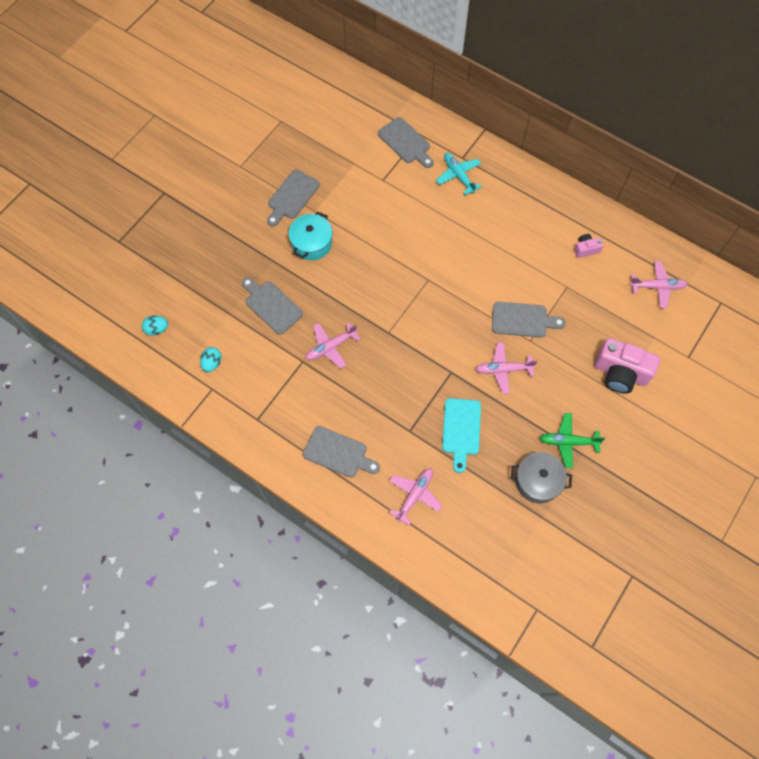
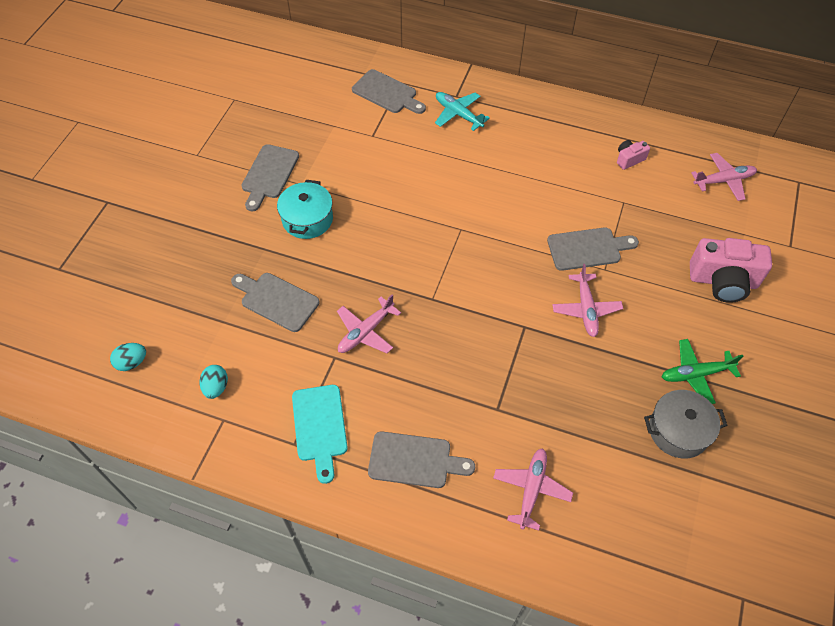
camera: 15 degrees left, 10 degrees down
turquoise cutting board [442,398,481,473] -> turquoise cutting board moved to [292,385,348,484]
pink plane [475,342,537,394] -> pink plane turned 75 degrees counterclockwise [552,264,623,337]

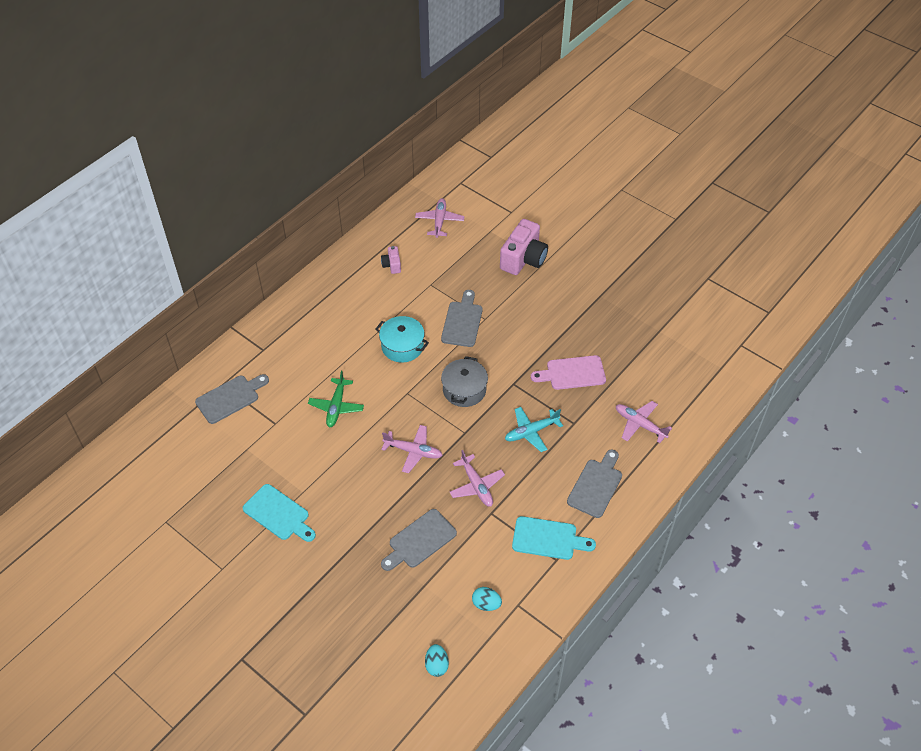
camera: 70 degrees left, 5 degrees down
grey cutting board [241,144,299,211] -> turquoise cutting board [243,484,316,542]
turquoise pot [277,180,333,239] -> turquoise pot moved to [375,316,429,363]
turquoise plane [435,92,490,131] -> turquoise plane moved to [505,407,563,452]
pink plane [552,264,623,337] -> pink plane moved to [381,425,443,473]
grey pot [644,390,727,458] -> grey pot moved to [441,356,488,407]
green plane [662,339,743,404] -> green plane moved to [308,371,364,427]
none -> pink cutting board [531,355,606,390]

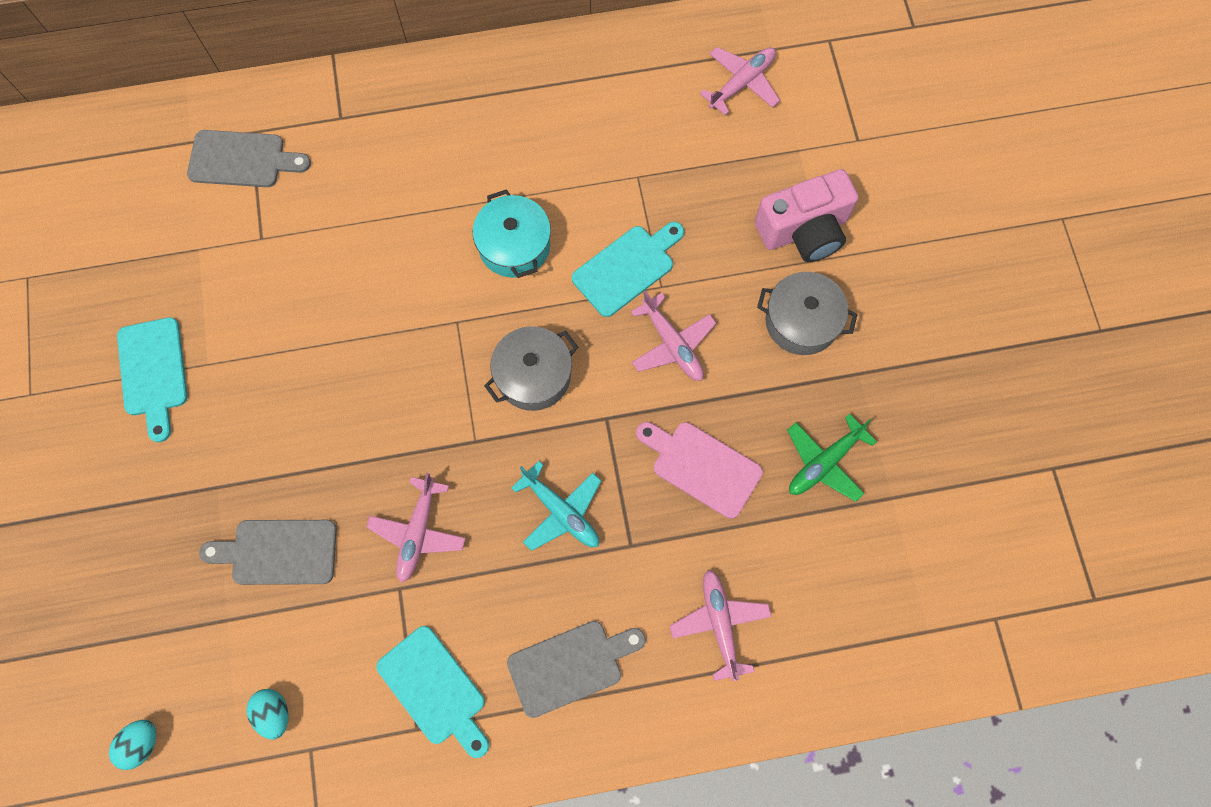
camera: 40 degrees right, 20 degrees up
green plane [308,371,364,427] -> green plane moved to [787,414,877,502]
pink camera [381,246,401,274] -> none
pink plane [381,425,443,473] -> pink plane moved to [631,291,716,381]
grey cutting board [441,290,483,347] -> turquoise cutting board [572,222,684,317]
turquoise plane [505,407,563,452] -> turquoise plane turned 150 degrees counterclockwise [511,461,601,551]
none -> grey pot [757,272,858,355]

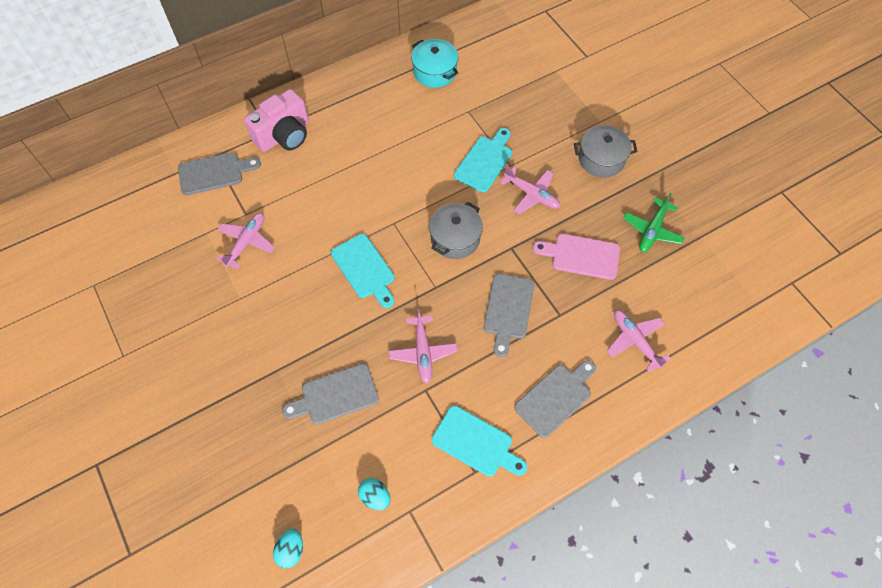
camera: 20 degrees left, 10 degrees down
turquoise cutting board [117,317,188,442] -> turquoise cutting board moved to [331,234,394,308]
turquoise pot [473,189,551,278] -> turquoise pot moved to [411,39,458,88]
turquoise plane [511,461,601,551] -> grey cutting board [484,274,534,357]
pink plane [700,47,780,115] -> pink plane moved to [216,213,275,269]
pink camera [755,169,858,262] -> pink camera moved to [244,89,309,152]

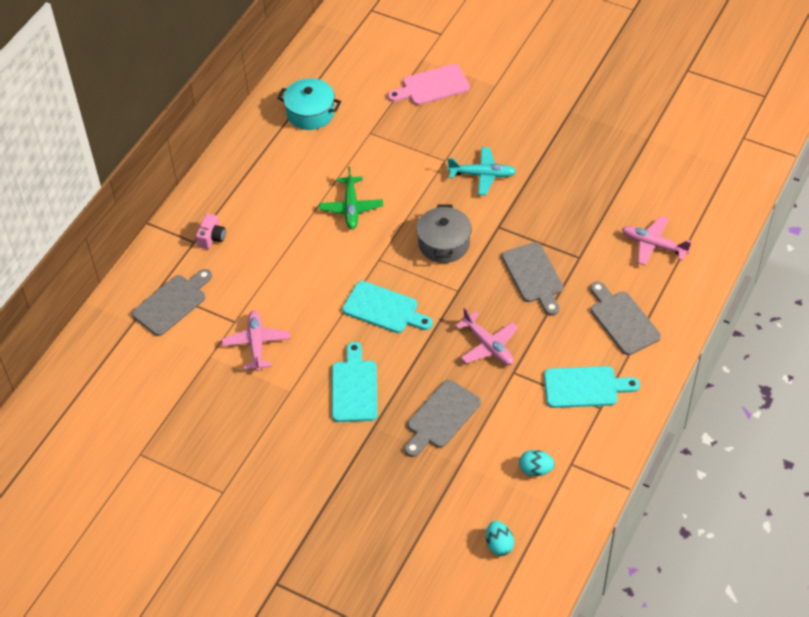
camera: 30 degrees left, 10 degrees down
pink camera [244,89,309,152] -> pink camera [196,213,226,249], size x0.49
turquoise cutting board [454,128,512,192] -> turquoise cutting board moved to [332,342,378,422]
pink plane [500,165,560,215] -> turquoise plane [448,147,516,195]
grey cutting board [515,360,596,438] -> grey cutting board turned 45 degrees counterclockwise [590,281,661,355]
pink cutting board [533,234,620,280] -> pink cutting board moved to [388,64,470,105]
grey pot [574,125,637,178] -> none
green plane [623,193,685,252] -> green plane moved to [319,166,383,229]

